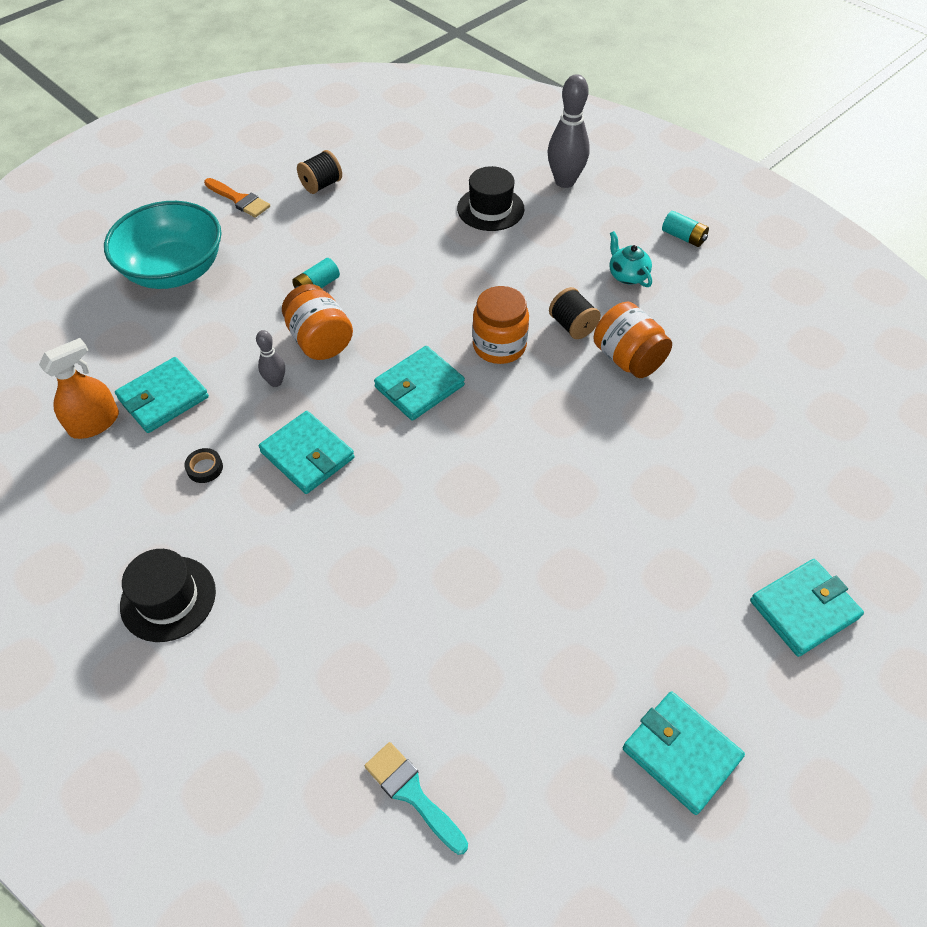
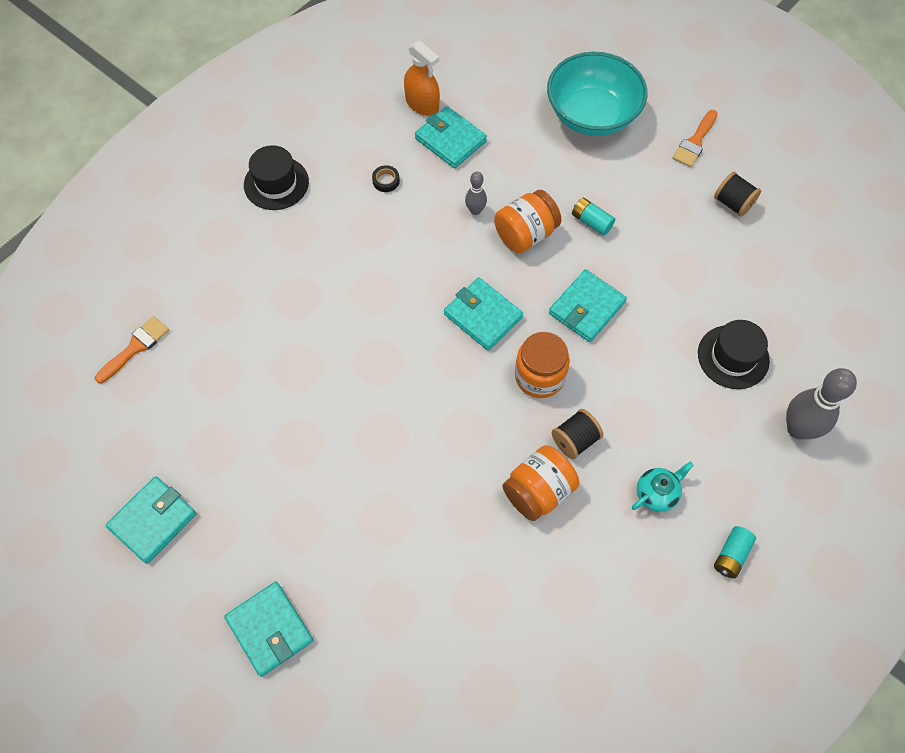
camera: 85 degrees right, 10 degrees up
turquoise wallet [259,411,354,494] -> turquoise wallet moved to [549,269,627,342]
turquoise brush [364,742,468,855] -> orange brush [95,316,169,383]

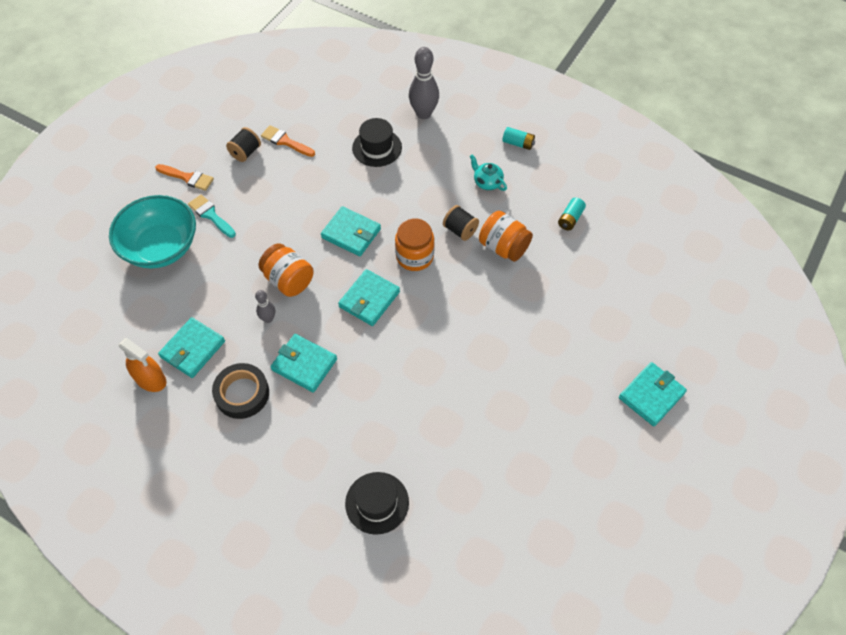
camera: 100 degrees left, 5 degrees down
orange brush [95,316,169,383] -> orange brush moved to [261,125,315,157]
turquoise wallet [106,476,196,564] -> turquoise wallet moved to [271,334,337,393]
black hat [244,145,309,210] -> black hat moved to [345,472,409,535]
black tape [372,165,400,192] -> black tape [212,363,269,419], size x2.17
orange spray bottle [404,40,440,116] -> orange spray bottle turned 90 degrees clockwise [119,338,166,392]
turquoise battery [572,198,615,236] -> turquoise battery moved to [558,198,586,230]
none -> turquoise brush [188,194,236,238]

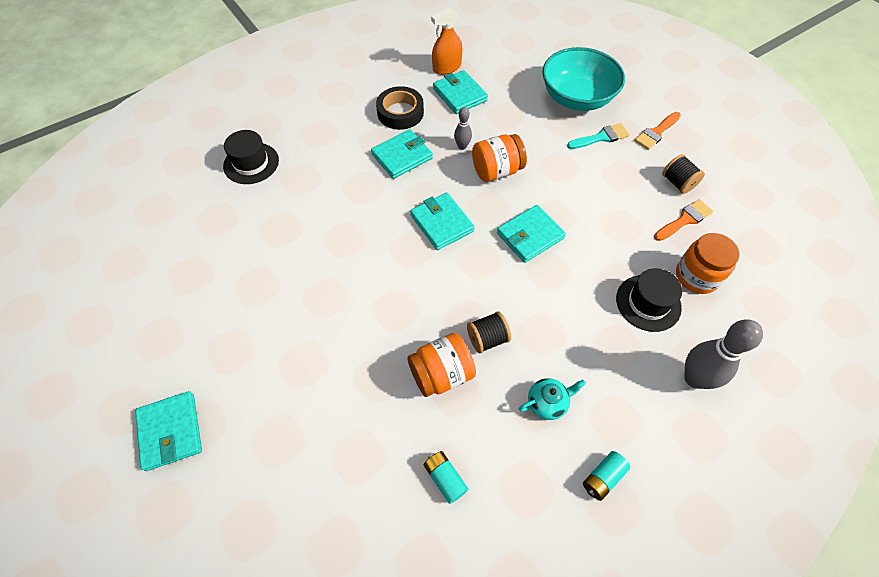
camera: 115 degrees right, 0 degrees up
orange jar [395,218,435,271] -> orange jar moved to [676,233,739,294]

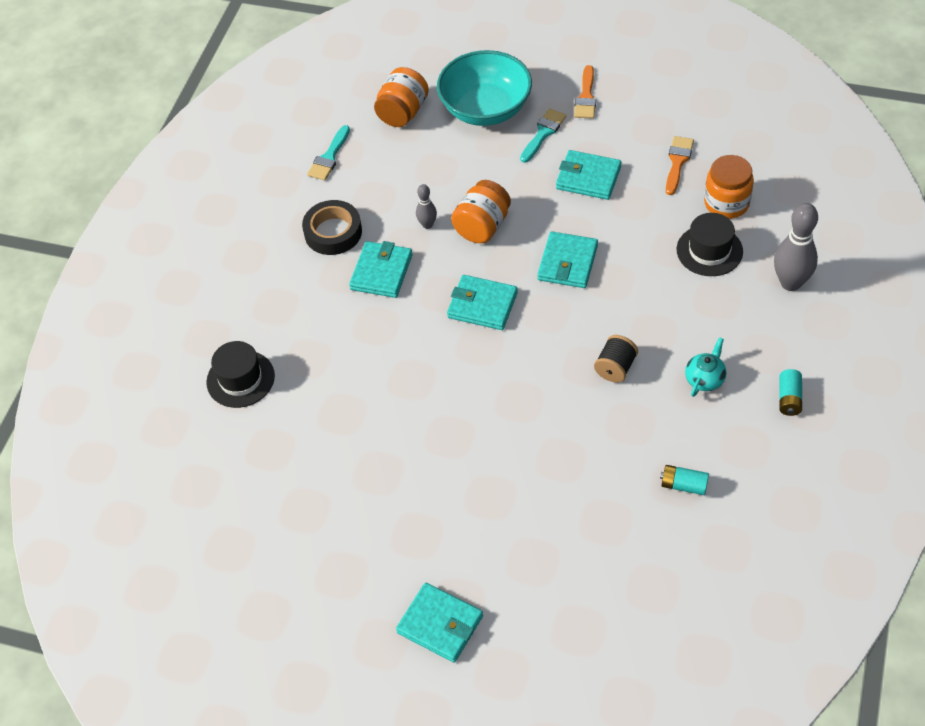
camera: 35 degrees left, 5 degrees down
orange jar [407,333,476,397] -> orange jar moved to [374,67,429,127]
orange spray bottle [431,7,462,75] -> turquoise brush [307,125,350,180]
turquoise wallet [433,70,488,114] -> turquoise wallet moved to [556,150,621,200]
black spool [662,154,705,194] -> none

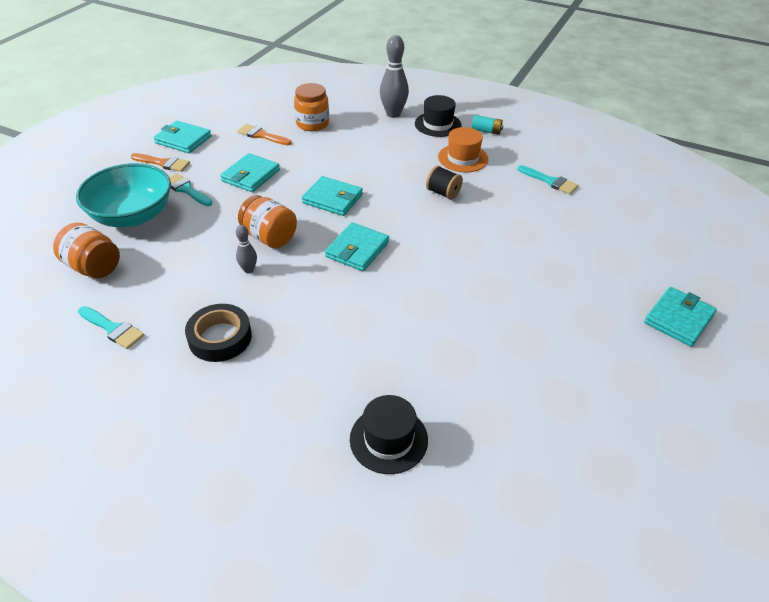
camera: 85 degrees left, 10 degrees down
turquoise wallet [349,241,413,298] -> turquoise wallet moved to [154,120,212,153]
turquoise battery [660,465,709,495] -> turquoise brush [518,165,578,194]
black hat [677,213,743,276] -> black hat moved to [415,95,462,137]
turquoise teapot [685,337,727,397] -> orange hat [438,127,488,172]

